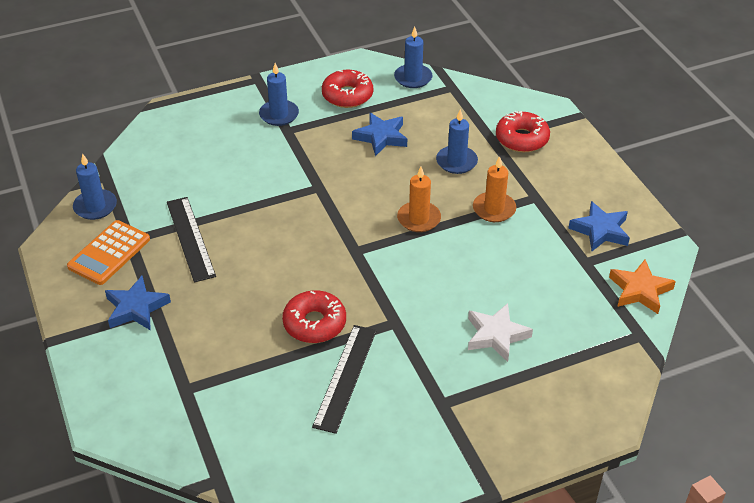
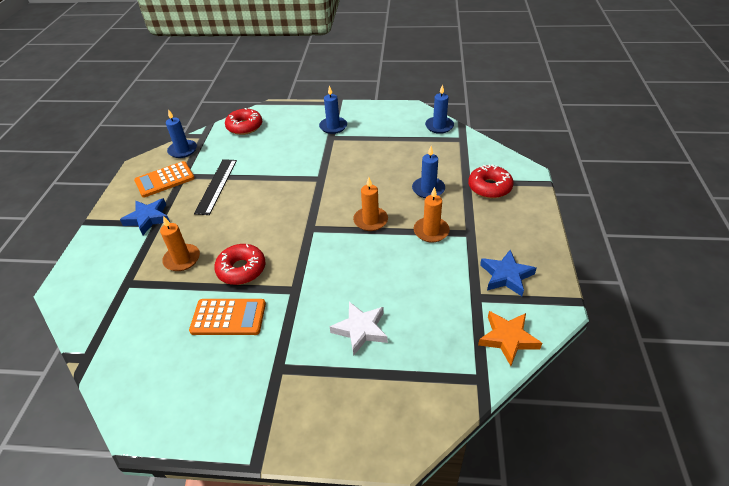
camera: 30 degrees right, 0 degrees up
black ruler [312,325,377,434] -> orange calculator [189,299,266,335]
red donut [322,70,373,108] -> red donut moved to [225,108,262,135]
blue star [352,112,407,156] -> none
none -> orange candle [160,216,200,271]

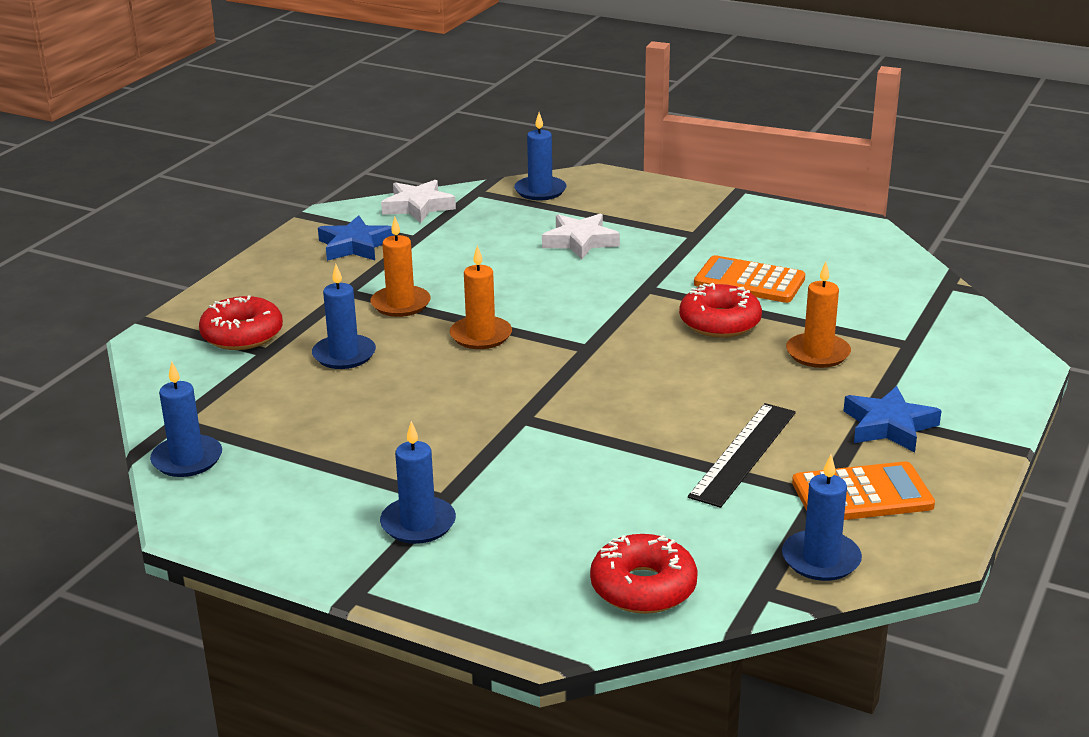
camera: 160 degrees left, 15 degrees down
orange star [478,311,542,366] -> white star [381,179,456,223]
none -> blue candle [514,112,566,200]

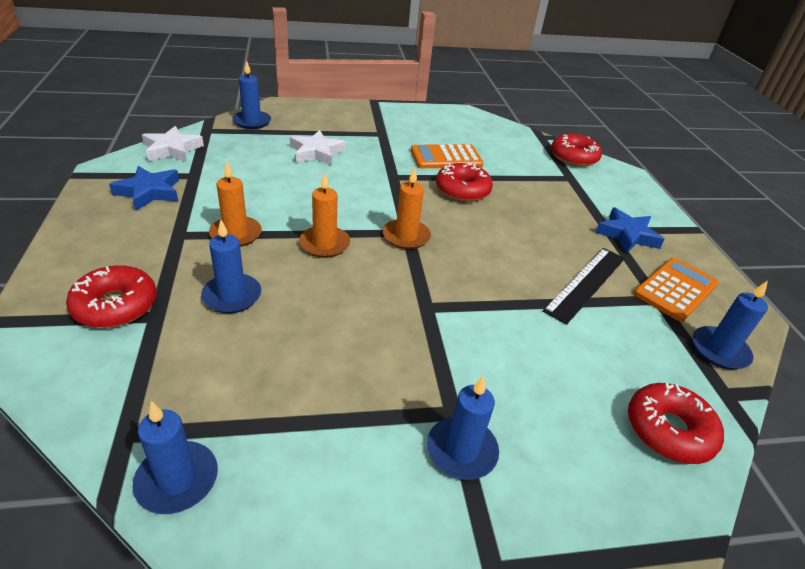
camera: 40 degrees left, 10 degrees up
black ruler [688,403,796,508] -> black ruler turned 45 degrees clockwise [543,248,625,325]
orange candle [786,262,851,368] -> orange candle moved to [383,167,431,249]
none -> red donut [551,134,602,167]

